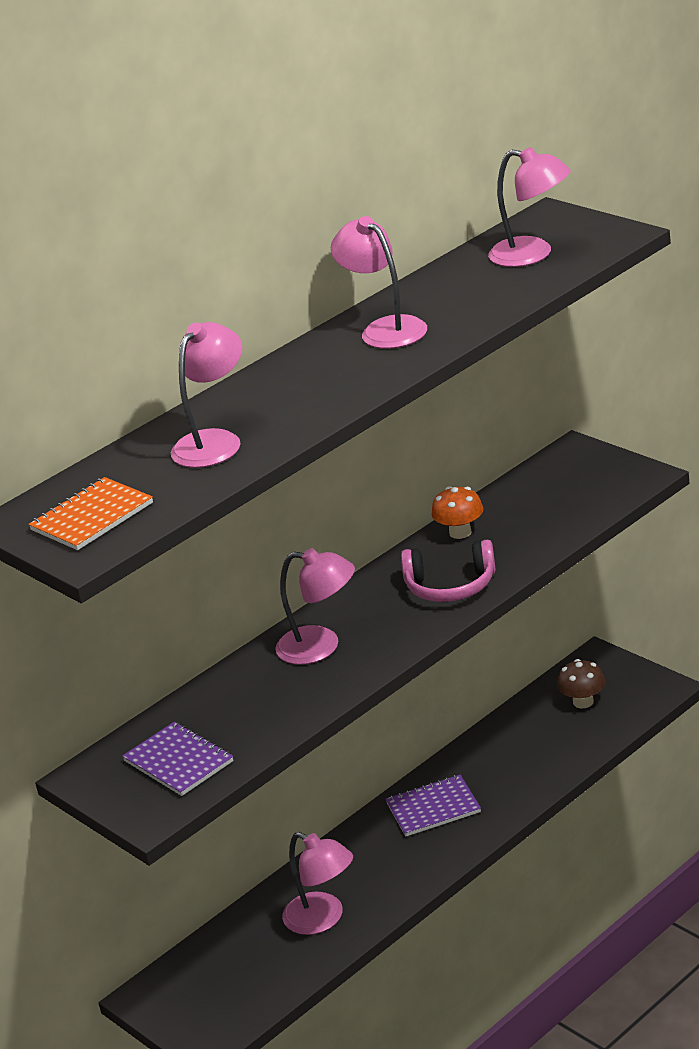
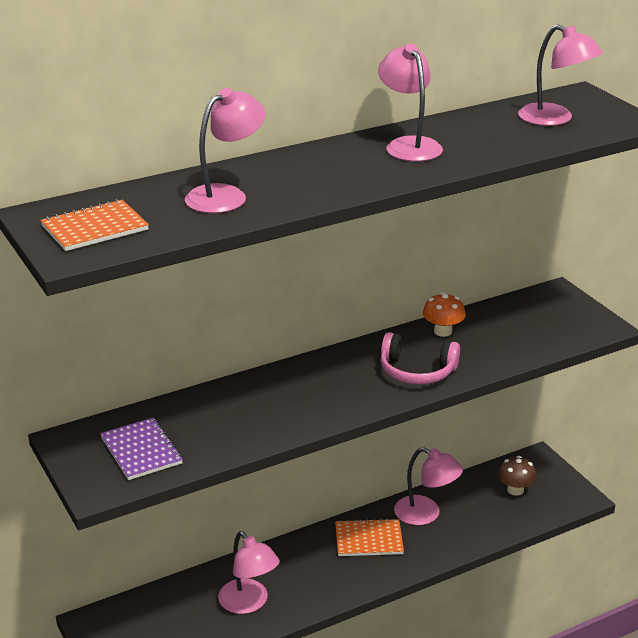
camera: 10 degrees right, 0 degrees up
pink lamp [275,548,355,665] -> pink lamp moved to [394,447,463,525]
purple notebook [386,775,481,837] -> orange notebook [335,519,404,556]

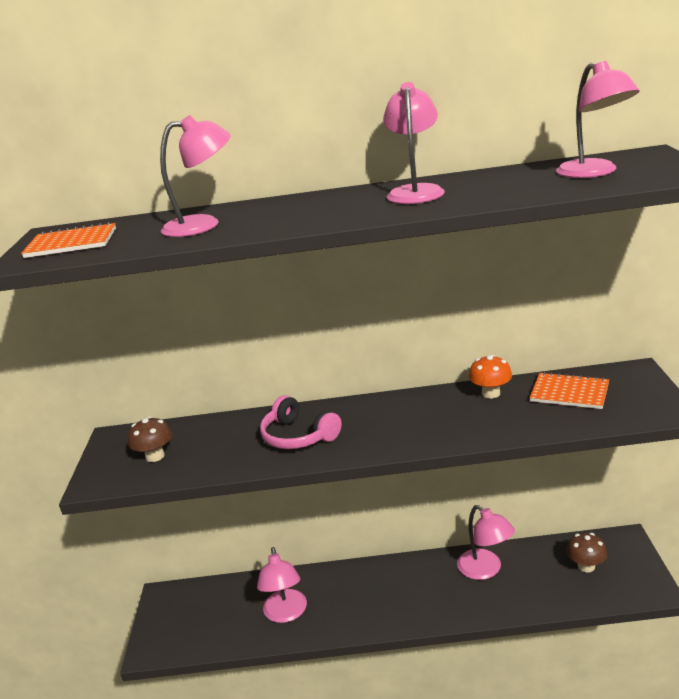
camera: 30 degrees right, 5 degrees down
purple notebook [100,418,183,480] -> brown mushroom [128,417,172,462]
orange notebook [335,519,404,556] -> orange notebook moved to [530,372,609,409]
pink headphones [380,332,460,384] -> pink headphones moved to [260,395,342,449]

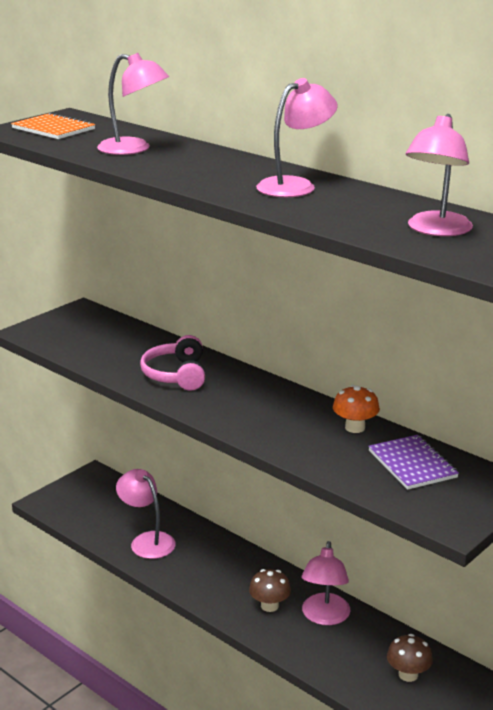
camera: 40 degrees right, 0 degrees up
brown mushroom [128,417,172,462] -> brown mushroom moved to [249,569,291,612]
pink lamp [257,547,307,623] -> pink lamp turned 105 degrees clockwise [116,469,176,559]
orange notebook [530,372,609,409] -> purple notebook [368,435,459,490]

